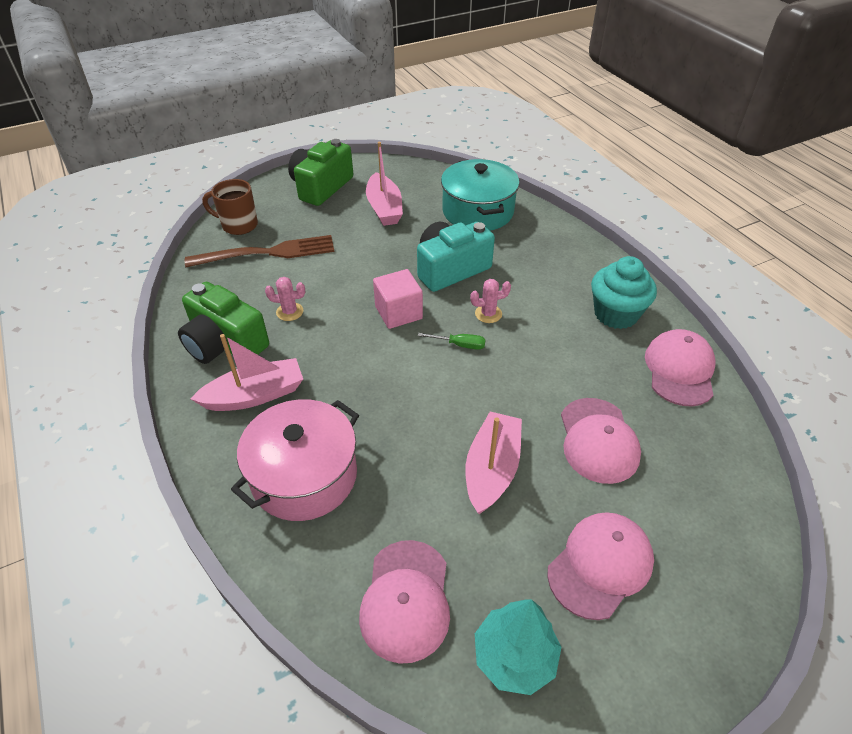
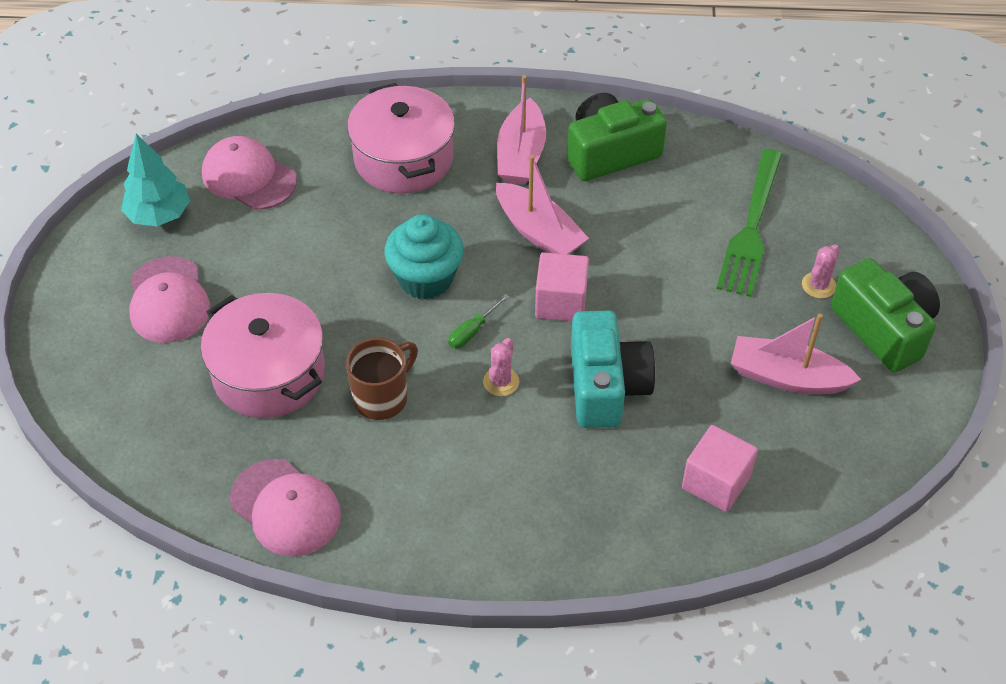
camera: 120 degrees right, 5 degrees up
brown fork [185,235,335,267] -> green fork [716,149,782,297]
brown mug [202,179,258,235] -> brown mug moved to [346,337,418,420]
pink cactus [265,277,305,321] -> pink cactus moved to [802,245,840,298]
turquoise pot [441,159,519,231] -> pink cube [682,425,758,512]
pink boat [466,412,522,514] -> pink boat moved to [496,155,589,255]
pink cap [561,398,641,484] -> pink pot [201,293,325,418]
turquoise cupcake [591,256,657,329] -> turquoise cupcake moved to [384,214,463,299]

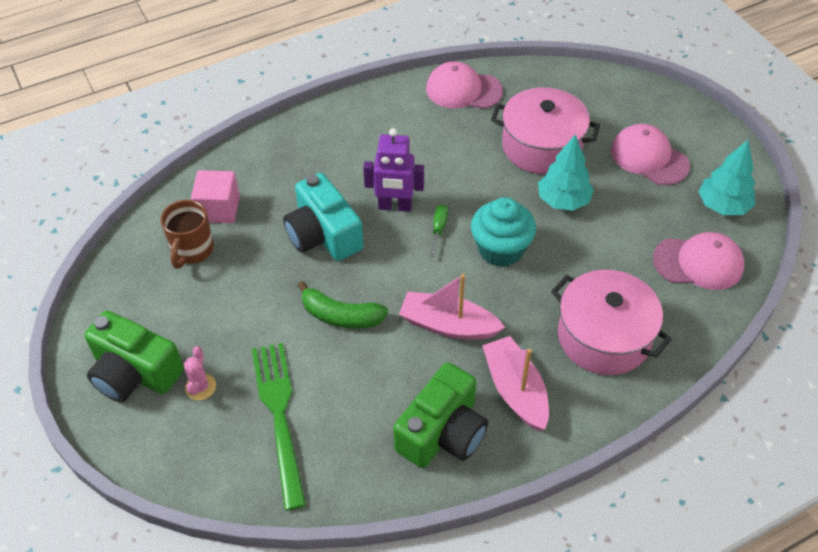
camera: 150 degrees right, 0 degrees up
brown mug [346,337,418,420] -> brown mug moved to [161,200,214,269]
pink cactus [483,338,519,396] -> purple robot [363,128,424,212]
pink cube [535,252,589,321] -> none
pink boat [731,314,861,394] -> none
none -> green banana [298,281,388,329]
none -> turquoise tree [538,135,594,211]

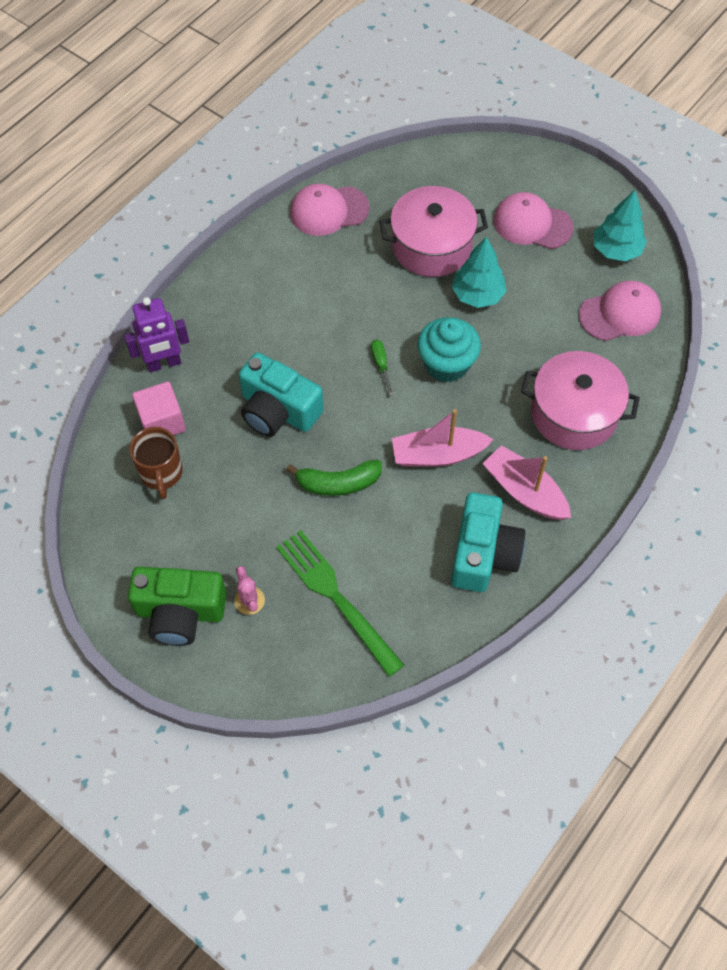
camera: 25 degrees left, 10 degrees up
purple robot [363,128,424,212] -> purple robot moved to [124,297,189,372]
green camera [393,362,488,468] -> turquoise camera [451,492,525,592]

